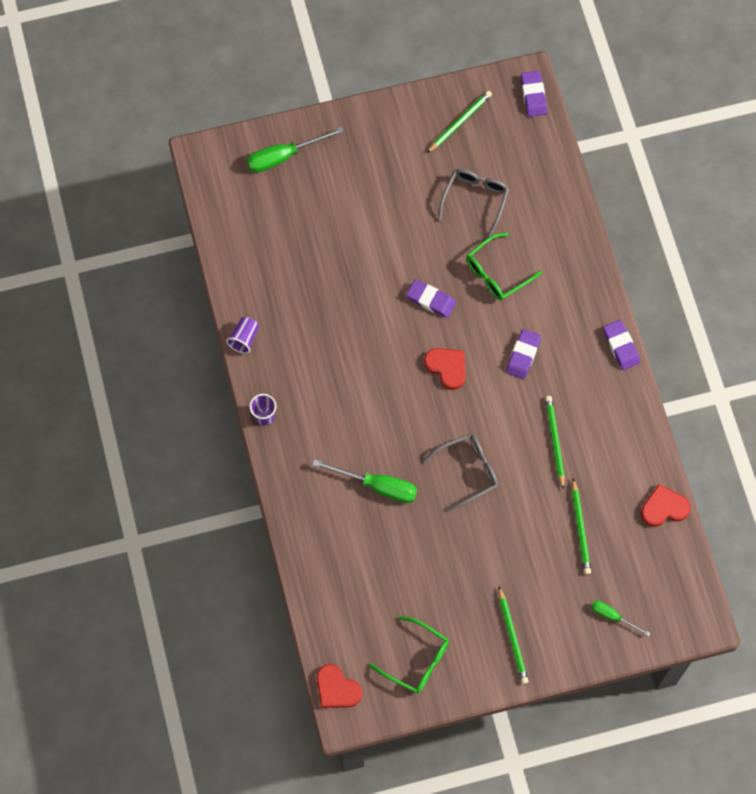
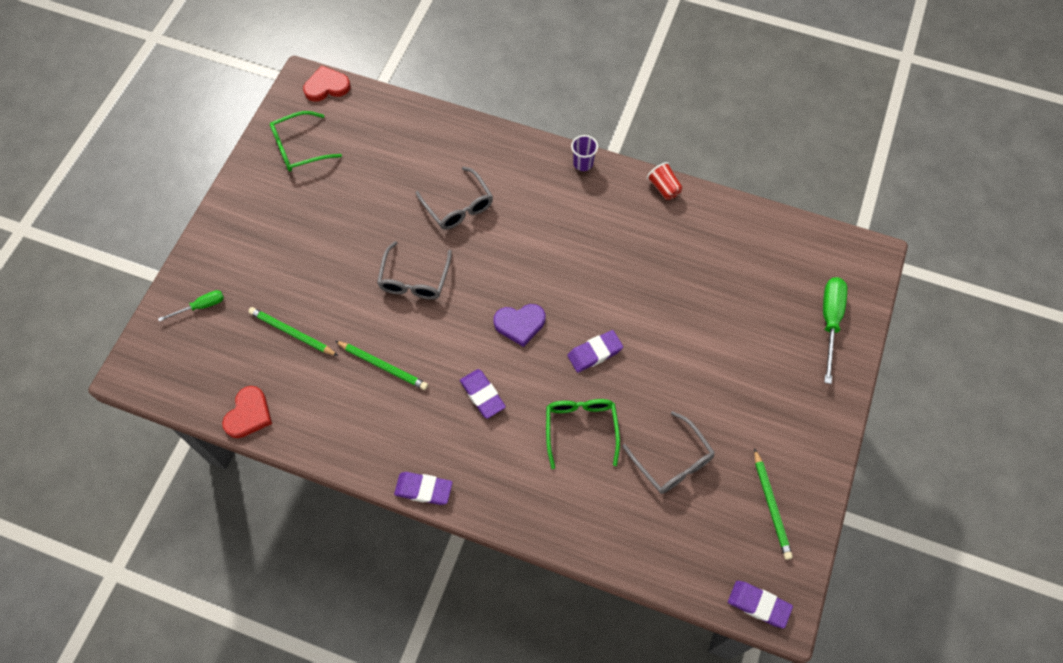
camera: 125 degrees right, 5 degrees down
purple cup [226,317,259,354] -> red cup [647,162,683,200]
green screwdriver [312,459,417,503] -> grey glasses [416,166,493,230]
red heart [424,348,466,390] -> purple heart [494,304,546,347]
green pencil [498,587,528,684] -> none

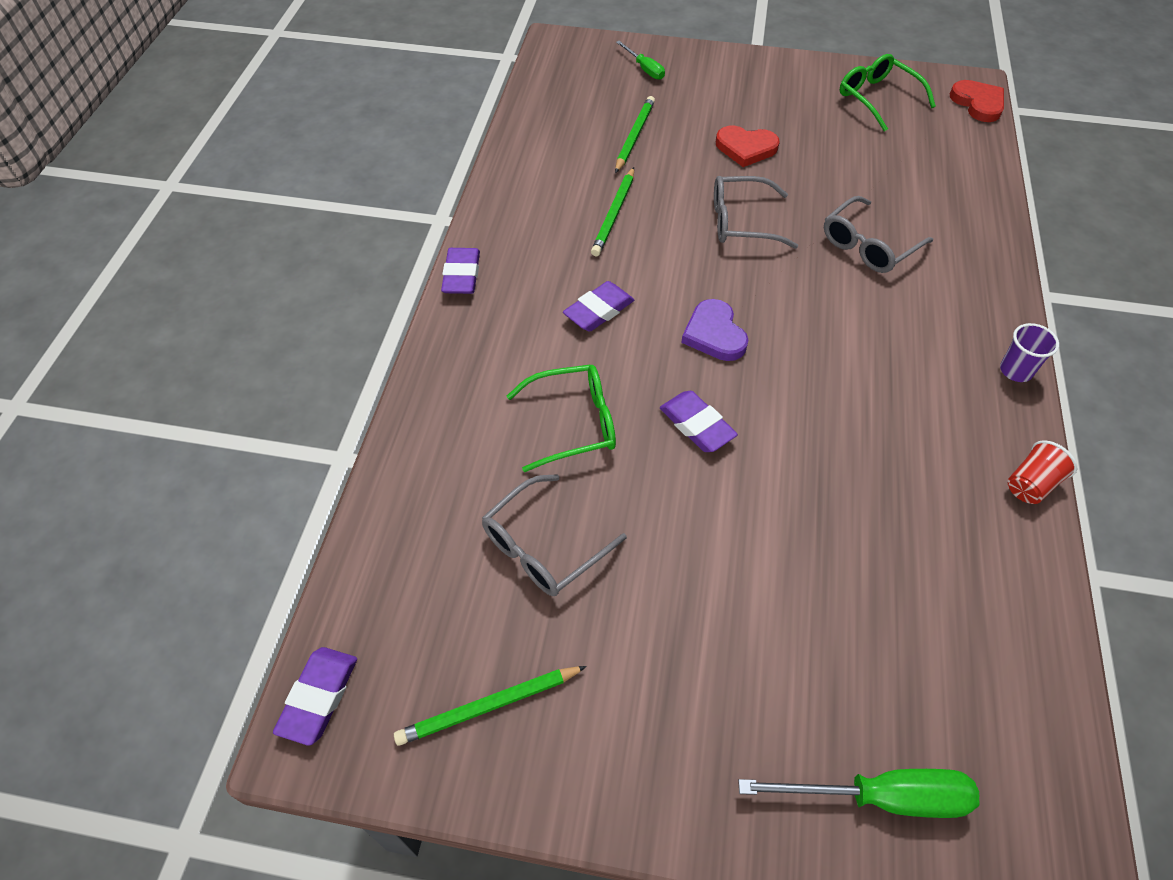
camera: 80 degrees right, 10 degrees down
red heart [222,386,272,438] -> red heart moved to [716,126,780,167]

